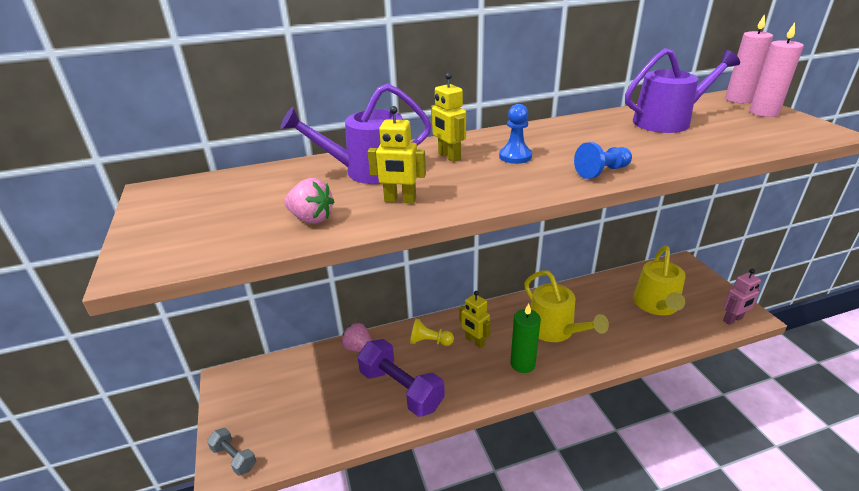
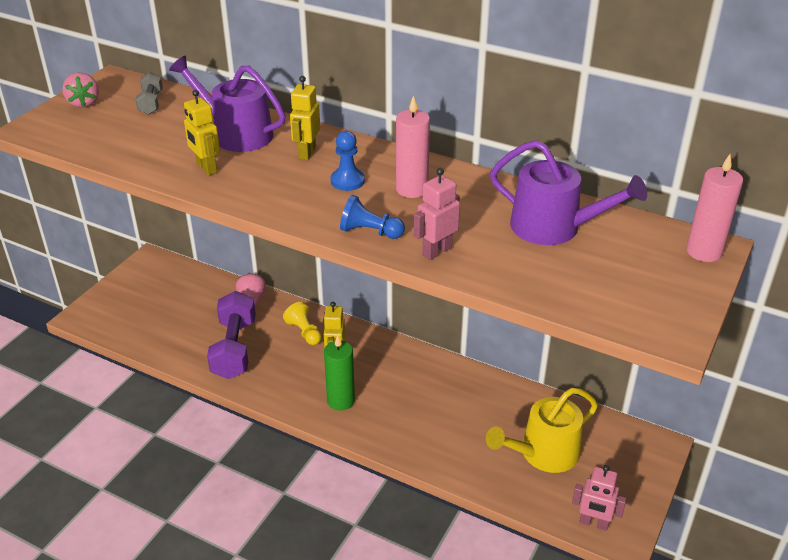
camera: 45 degrees right, 5 degrees up
grey dumbbell [207,428,256,476] -> grey dumbbell moved to [135,72,163,115]
pink strawberry [284,178,335,224] -> pink strawberry moved to [62,73,99,107]
yellow watering can [524,270,609,342] -> none
pink candle [750,22,804,117] -> pink candle moved to [396,96,430,198]
none -> pink robot [414,168,460,260]

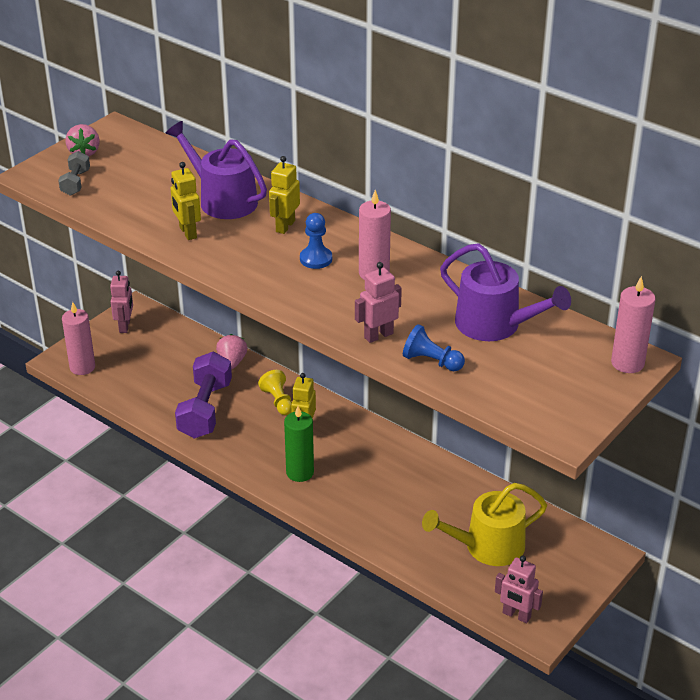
camera: 10 degrees right, 0 degrees up
grey dumbbell [135,72,163,115] -> grey dumbbell moved to [58,151,90,196]
blue pawn [340,195,405,239] -> blue pawn moved to [403,324,465,371]
none -> pink candle [62,302,95,375]
none -> pink robot [110,271,133,333]

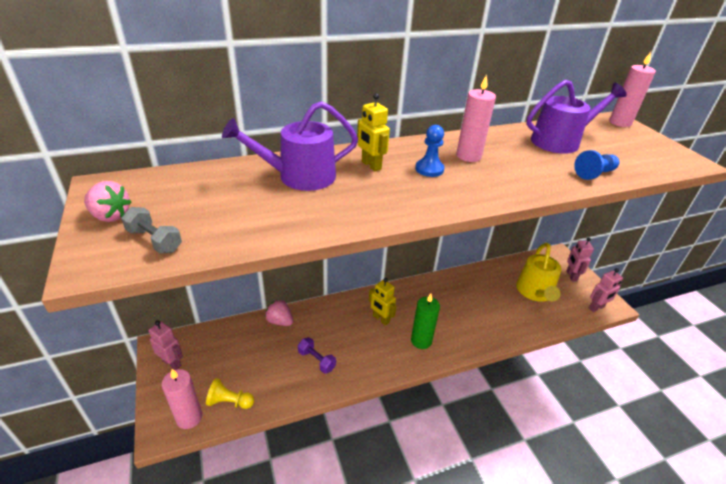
camera: 60 degrees left, 0 degrees up
yellow robot [171,162,201,240] -> none
purple dumbbell [175,352,232,438] -> purple dumbbell [298,337,336,374], size x0.52
yellow pawn [258,370,292,415] -> yellow pawn moved to [206,378,254,409]
pink robot [355,262,402,343] -> pink robot moved to [566,237,594,282]

